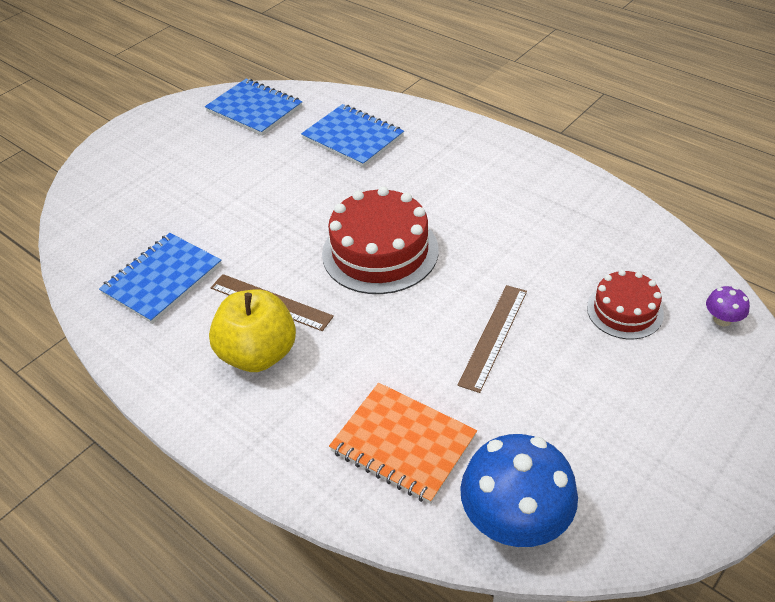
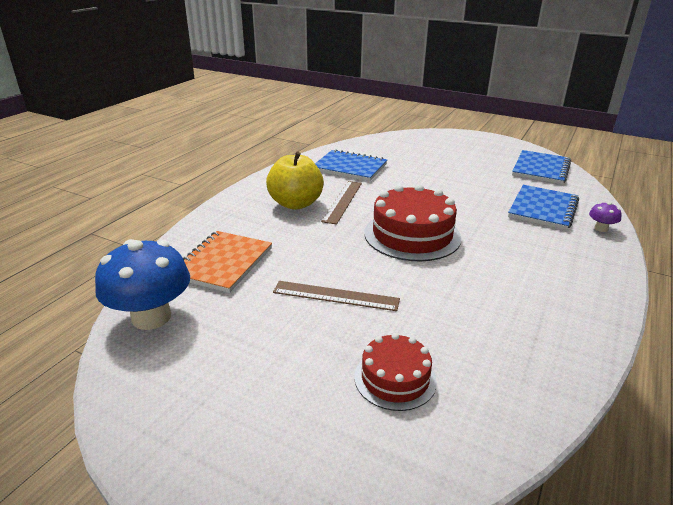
camera: 75 degrees right, 15 degrees down
purple mushroom [706,286,750,326] -> purple mushroom moved to [589,202,622,232]

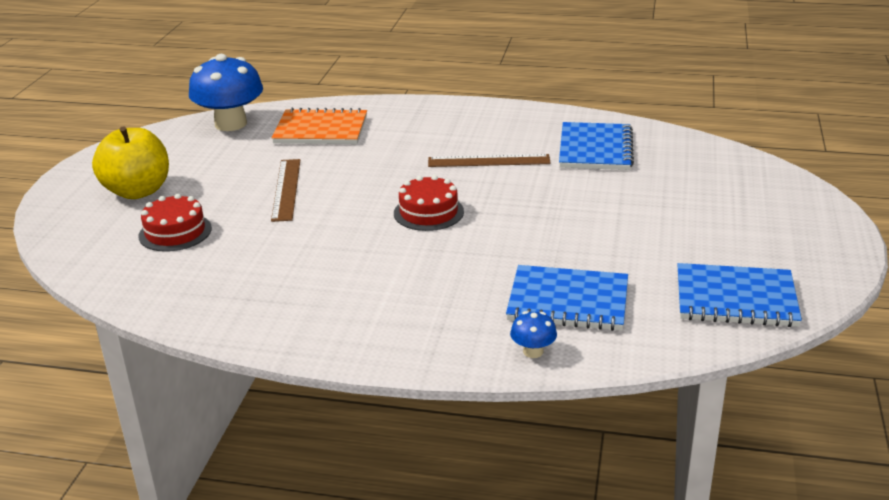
camera: 75 degrees right, 0 degrees up
yellow apple [266,152,324,210] -> yellow apple moved to [92,126,169,199]
red cake [364,184,461,261] -> red cake [394,175,464,231], size x0.58
purple mushroom [589,202,622,232] -> blue mushroom [510,311,557,358]

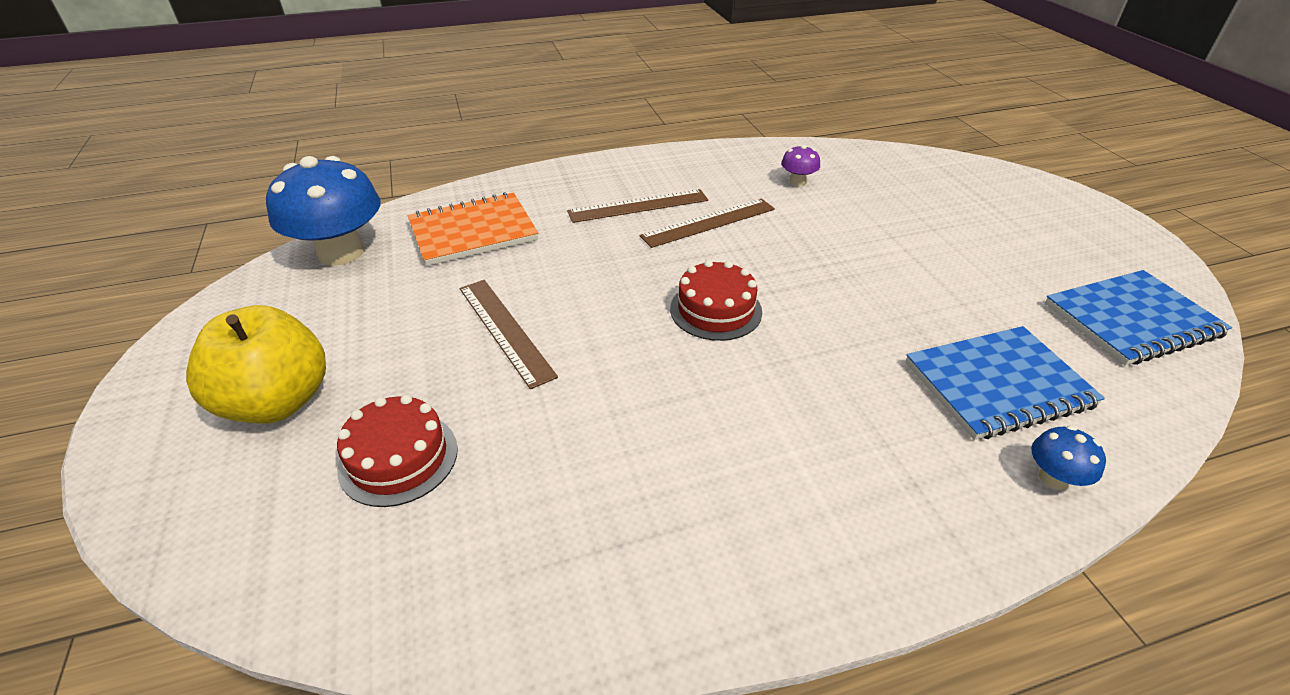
camera: 30 degrees left, 10 degrees up
blue notebook [559,122,634,170] -> purple mushroom [781,145,820,186]
none -> brown ruler [567,189,708,223]

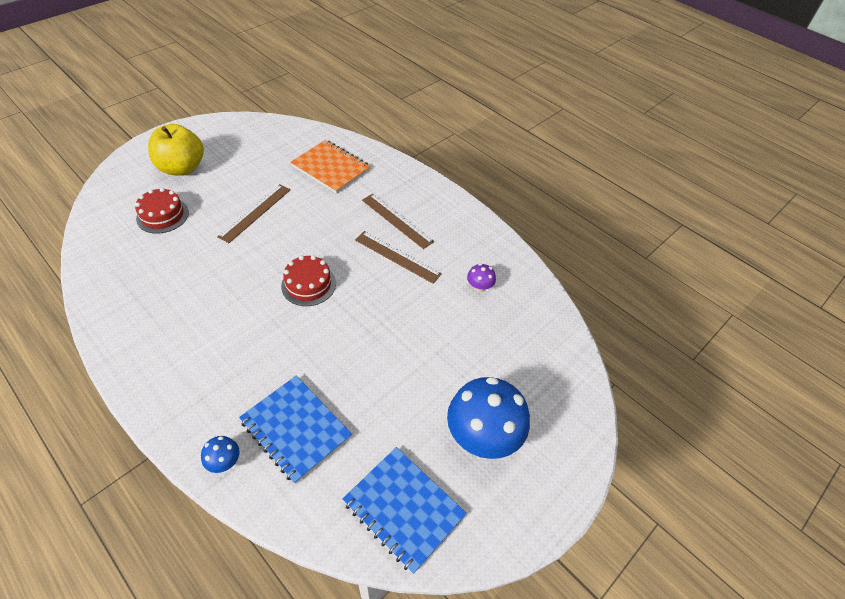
camera: 60 degrees right, 10 degrees up
blue mushroom [266,156,381,266] -> blue mushroom moved to [447,377,530,459]

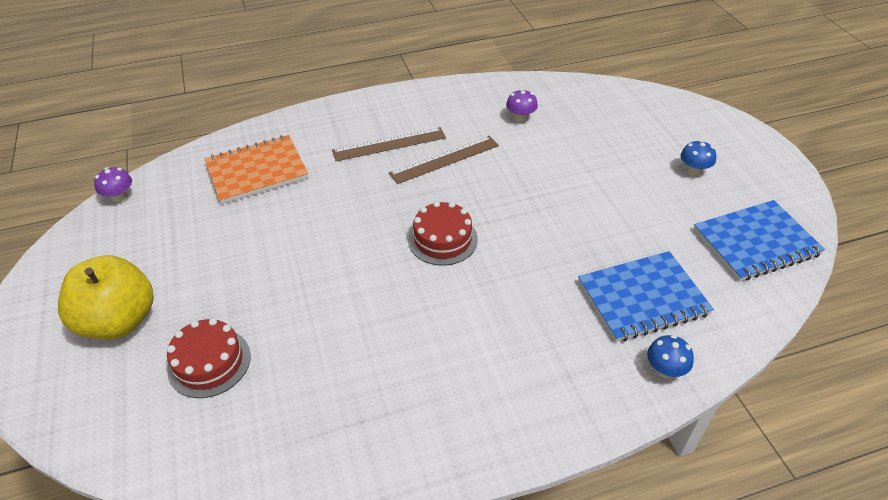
camera: 60 degrees left, 5 degrees down
brown ruler [217,184,291,243] -> none
blue mushroom [447,377,530,459] -> blue mushroom [681,140,716,175], size x0.44
none -> purple mushroom [94,167,132,202]

